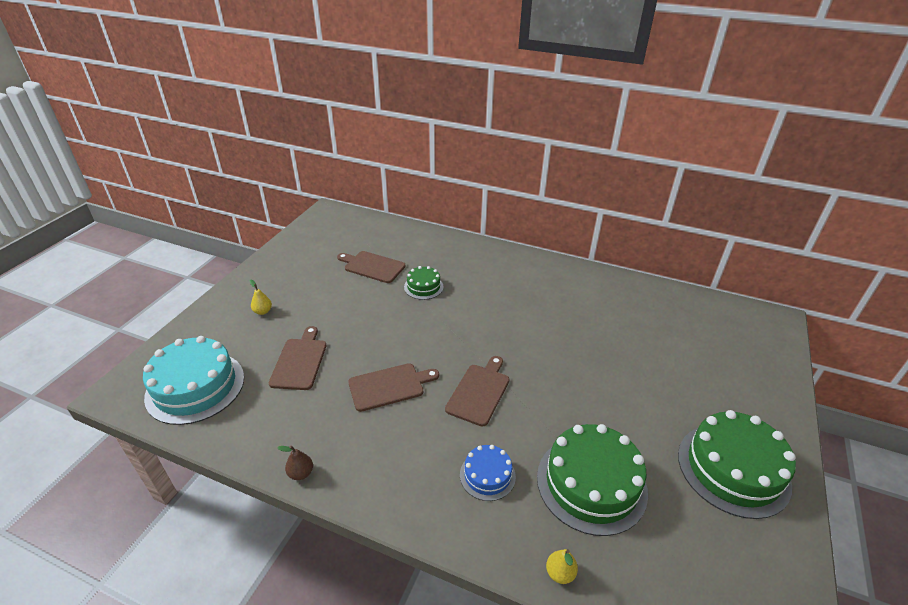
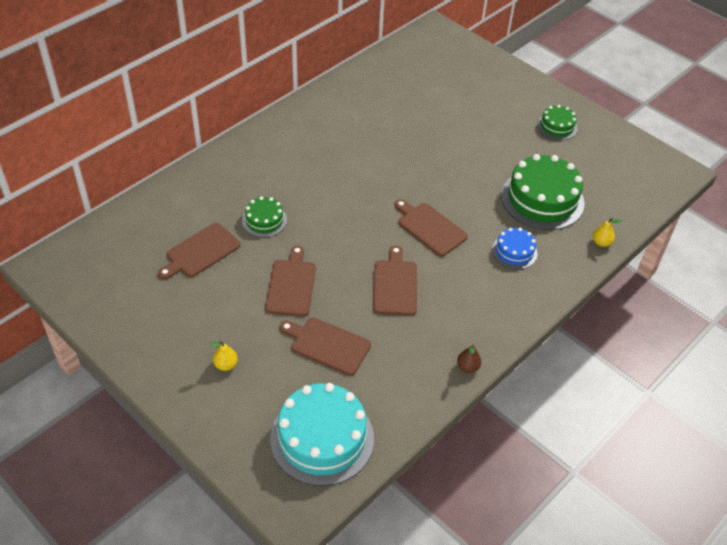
camera: 70 degrees left, 10 degrees up
green cake [678,410,796,519] -> green cake [537,105,577,140], size x0.52
none -> brown cutting board [265,246,316,316]

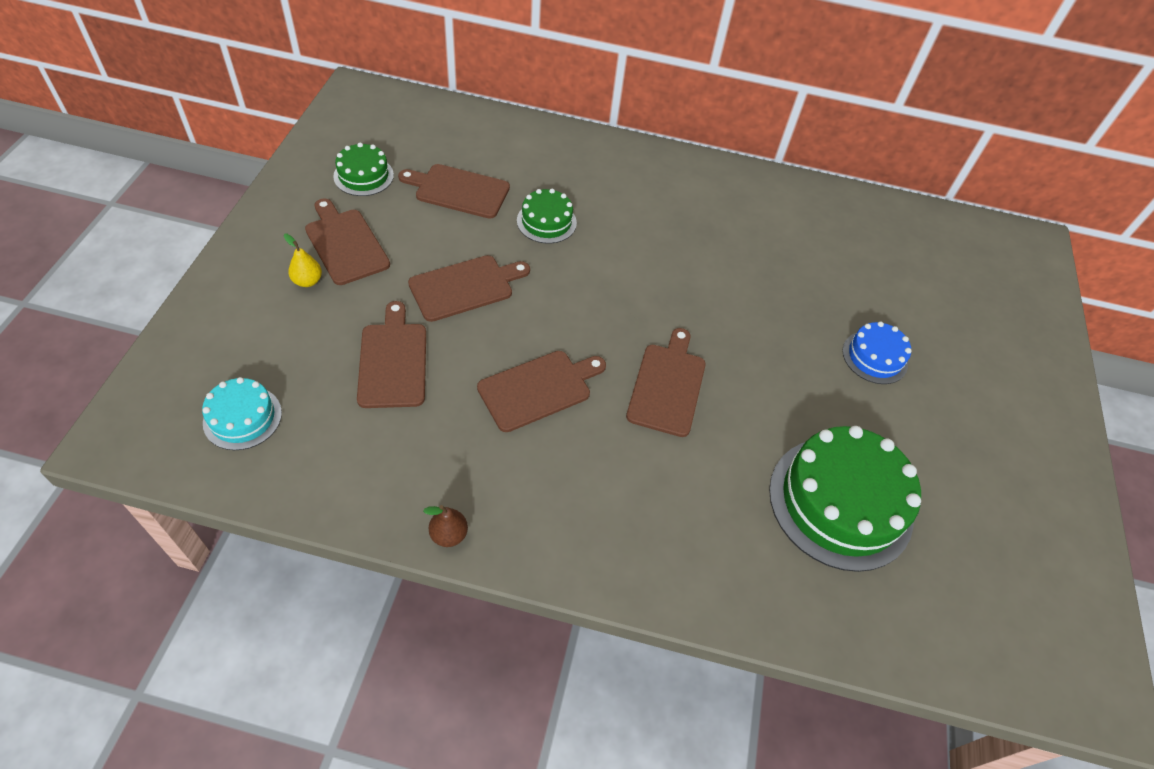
camera: 55 degrees right, 5 degrees up
turquoise cake [270,383,374,486] -> turquoise cake [202,377,282,450], size x0.52
blue cake [492,228,538,269] -> blue cake moved to [842,321,911,384]
green cake [537,105,577,140] -> green cake moved to [333,143,394,196]
yellow pear [593,218,622,247] -> none
none -> brown cutting board [305,198,390,285]

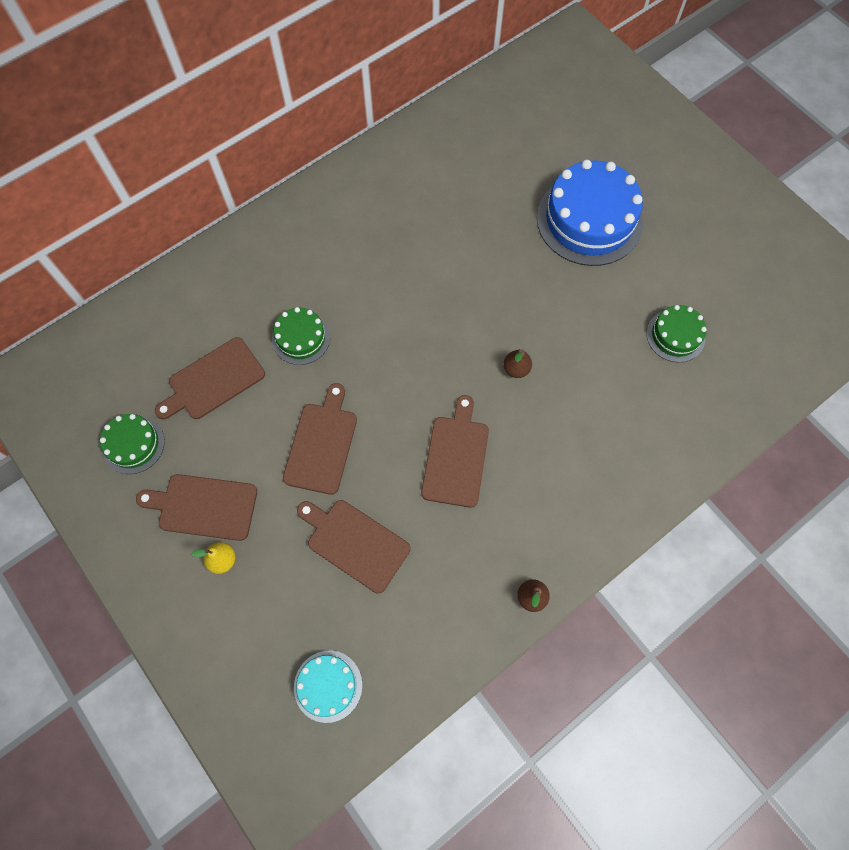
camera: 45 degrees left, 15 degrees up
brown cutting board [626,328,706,437] -> brown pear [503,349,532,378]
green cake [769,426,921,572] -> green cake [646,305,707,362], size x0.52
blue cake [842,321,911,384] -> blue cake [537,160,643,266], size x1.93

